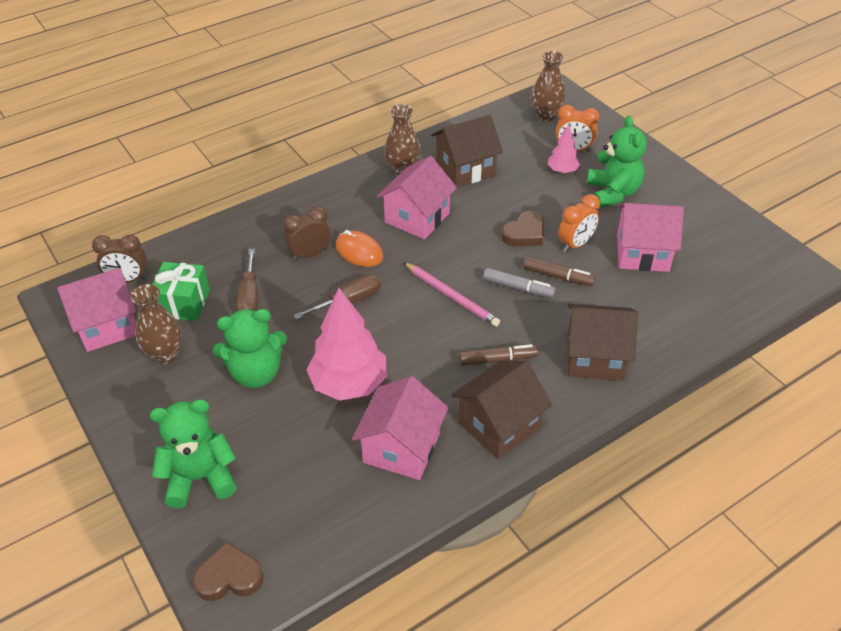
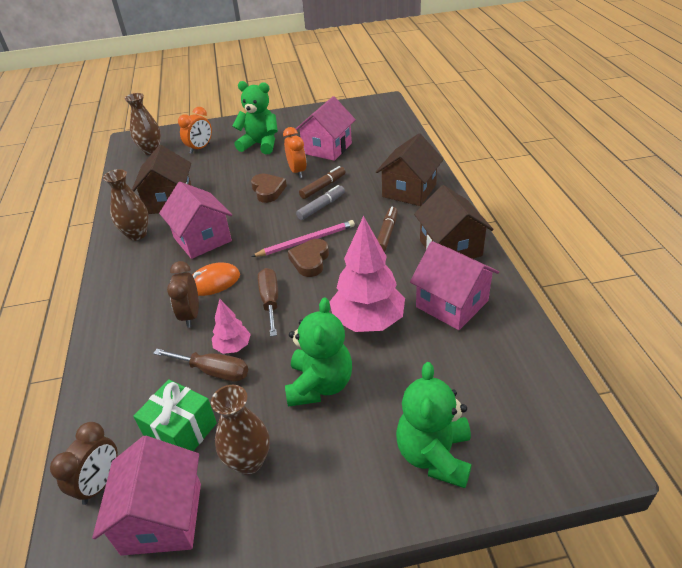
camera: 65 degrees left, 5 degrees down
brown heart [193,542,264,601] -> brown heart moved to [288,239,329,277]
pink tree [548,125,580,173] -> pink tree moved to [212,299,251,354]

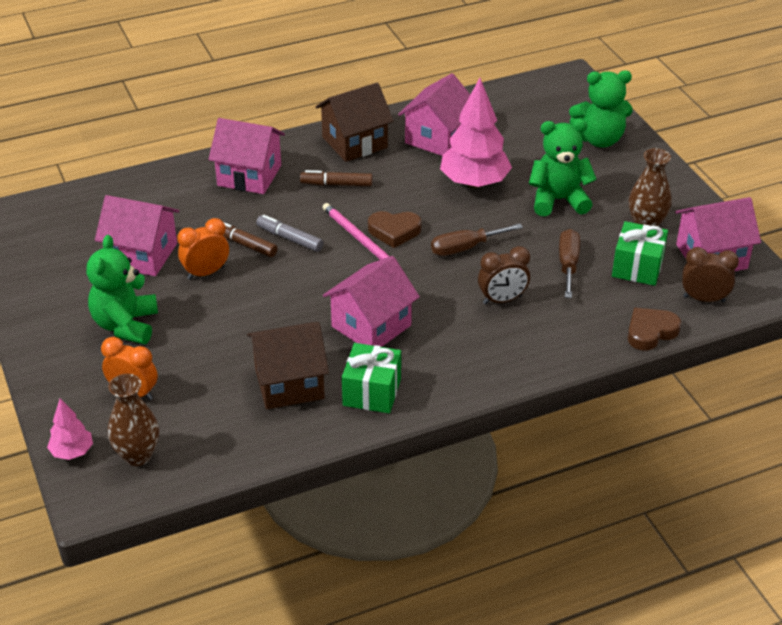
camera: 105 degrees left, 0 degrees up
brown vase [103,169,149,241] -> green gift [342,343,401,413]
orange mouse [192,262,240,296] -> none
pink tree [212,299,251,354] -> pink tree moved to [47,398,93,460]
brown heart [251,174,287,203] -> brown heart moved to [628,308,681,351]
brown house [376,134,444,206] -> pink house [209,118,285,194]

